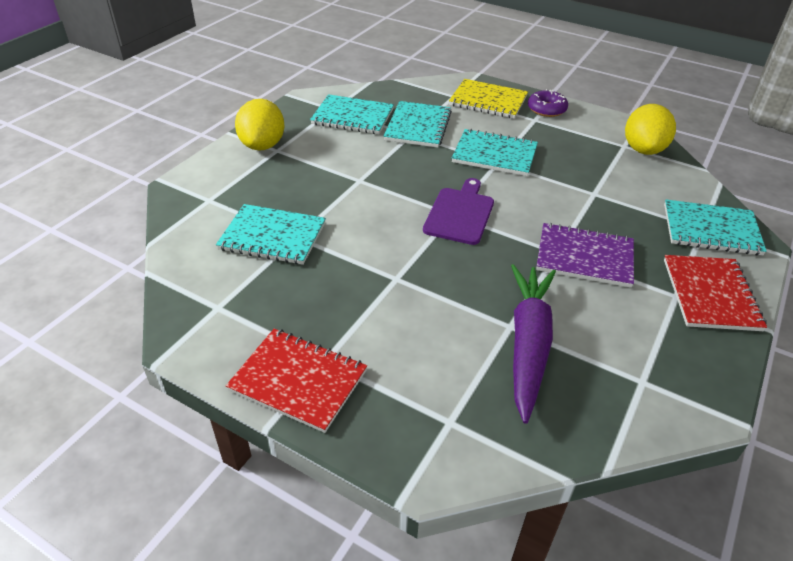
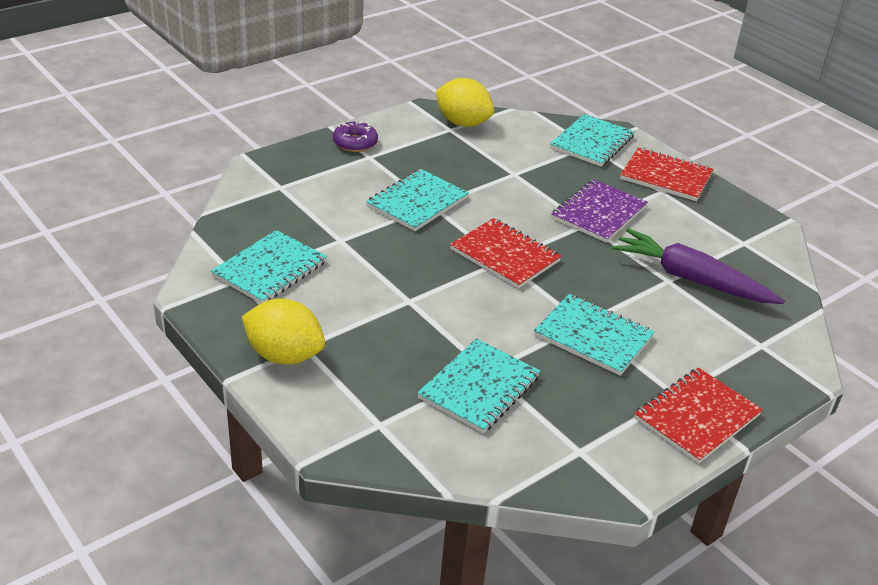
camera: 70 degrees left, 5 degrees down
turquoise notebook [383,101,452,148] -> turquoise notebook moved to [534,294,655,376]
purple cutting board [423,178,494,245] -> red notebook [450,218,562,289]
yellow notebook [449,79,528,119] -> none

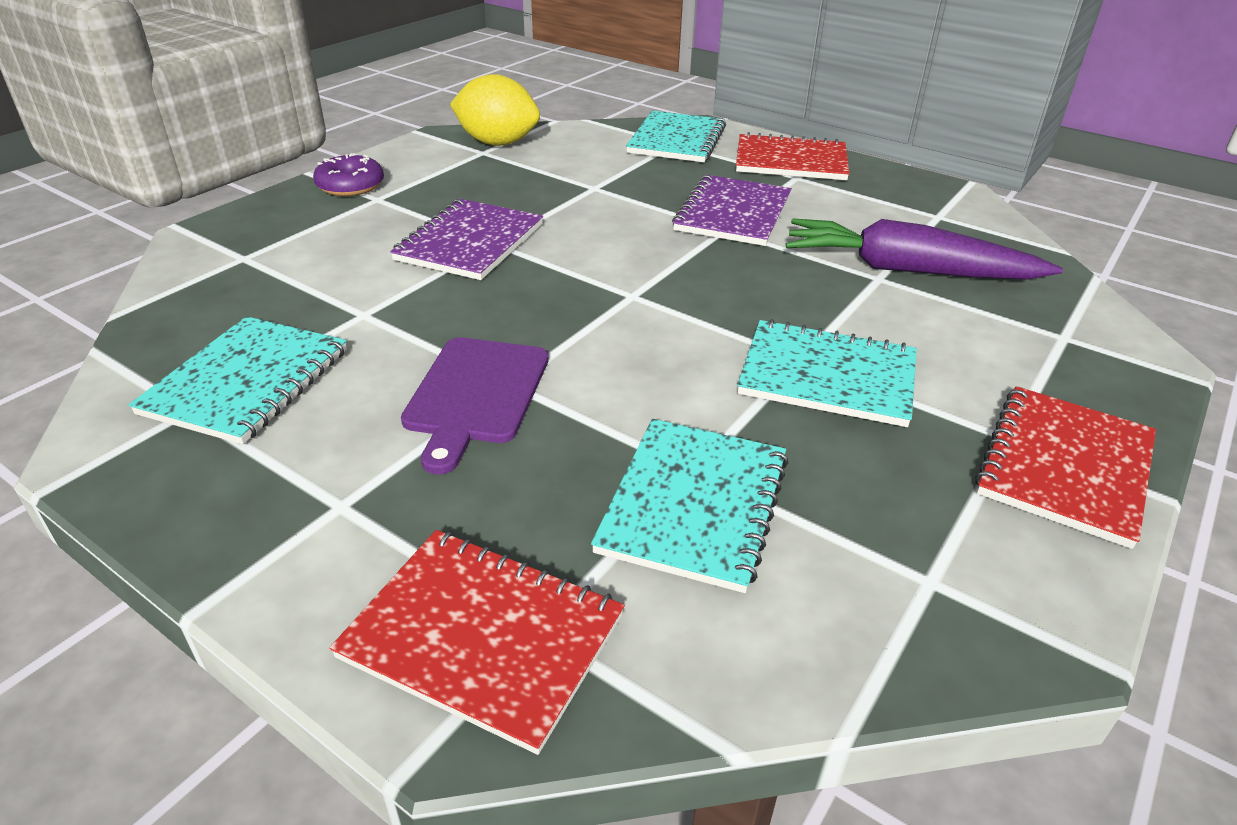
camera: 15 degrees left, 0 degrees up
yellow lemon [242,298,325,365] -> none
turquoise notebook [366,169,469,231] -> purple notebook [390,199,543,280]
red notebook [450,218,562,289] -> red notebook moved to [329,530,625,755]
none -> purple cutting board [401,337,549,474]

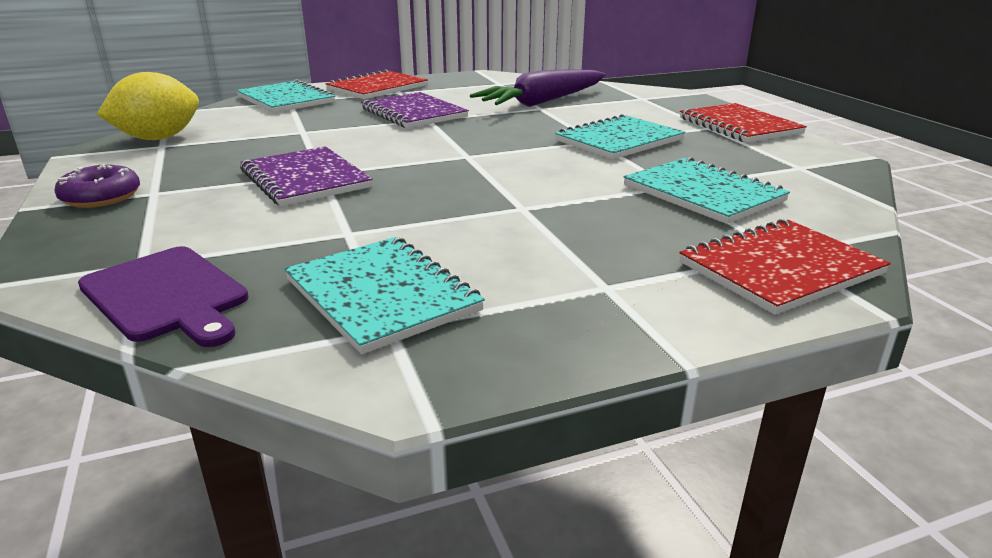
camera: 55 degrees left, 10 degrees down
purple cutting board [401,337,549,474] -> purple cutting board moved to [78,246,249,347]

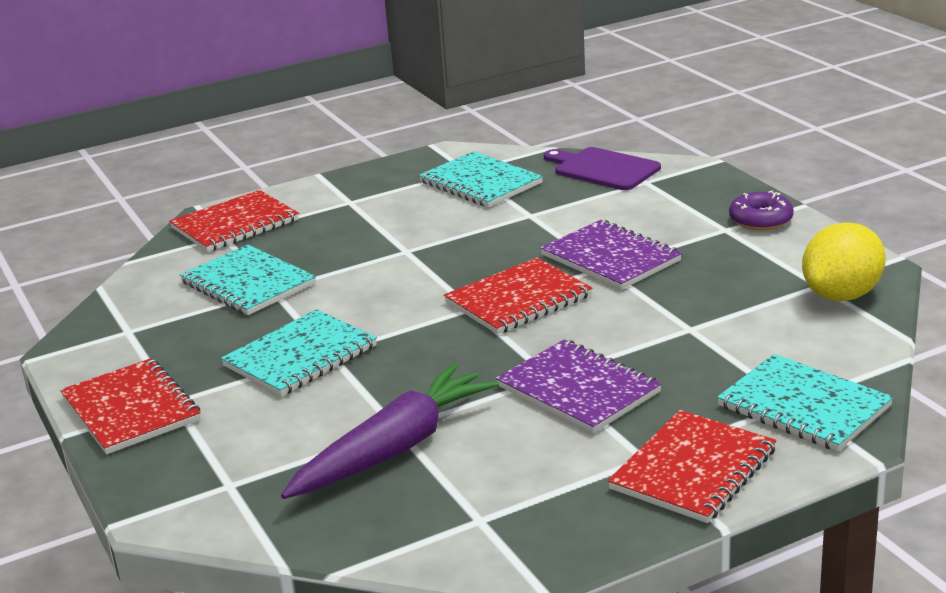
camera: 175 degrees right, 0 degrees up
none -> red notebook [444,258,592,334]

